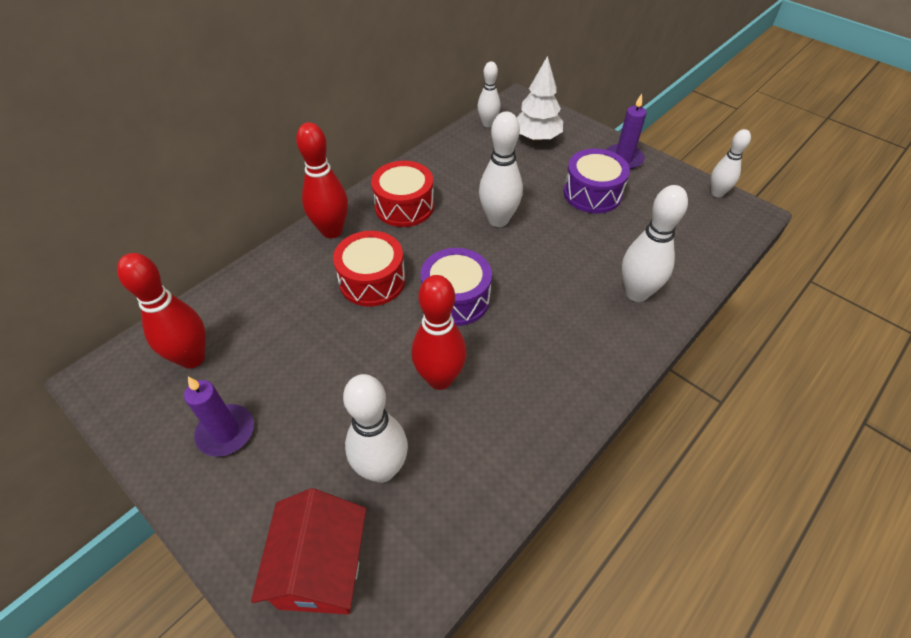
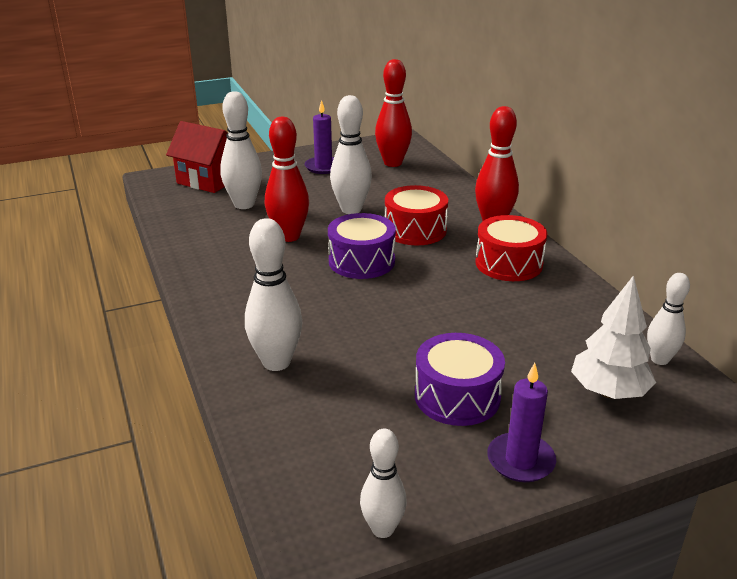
camera: 115 degrees right, 20 degrees down
white bowling pin [479,111,523,227] -> white bowling pin moved to [330,95,372,214]

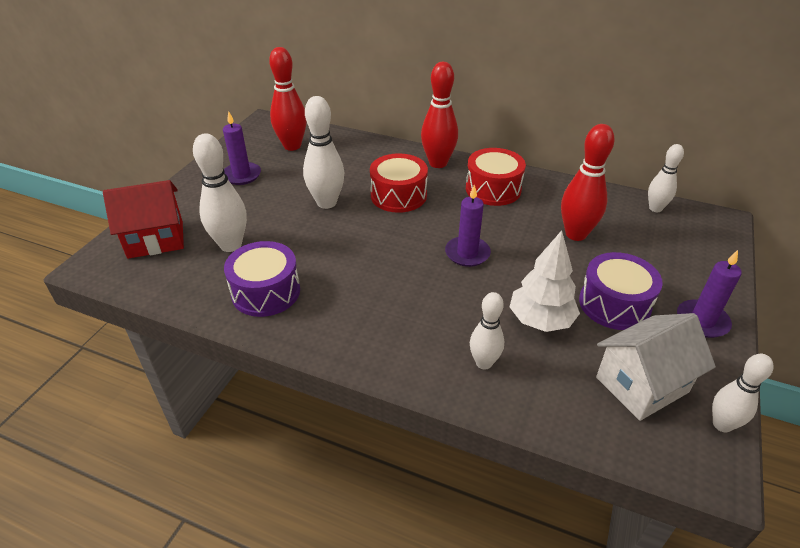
camera: 45 degrees left, 10 degrees up
white bowling pin [245,218,302,371] -> white bowling pin [470,292,504,369], size x0.63
red bowling pin [265,116,309,242] -> red bowling pin moved to [561,124,615,241]
purple drum [328,213,396,279] -> purple drum moved to [224,241,300,317]
white tree [571,275,656,399] -> white tree moved to [510,230,580,332]
none -> purple candle [445,184,491,267]
none -> white house [596,313,716,421]

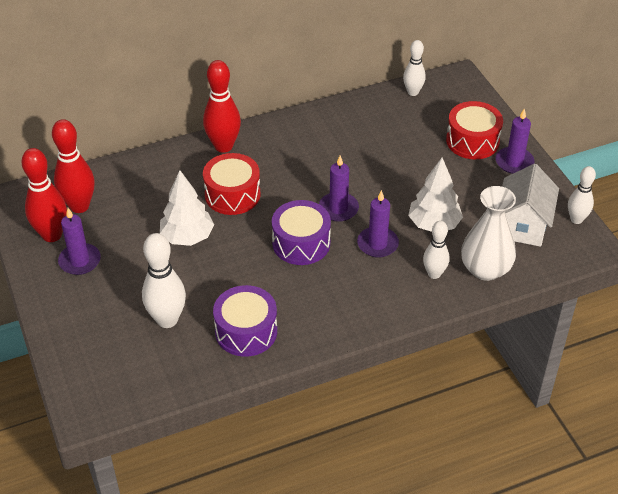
camera: 45 degrees left, 5 degrees up
red house [103,180,184,259] -> none
white bowling pin [303,96,344,209] -> white tree [160,170,214,246]
red drum [466,148,526,206] -> red drum moved to [446,101,503,159]
red bowling pin [561,124,615,241] -> red bowling pin moved to [21,148,67,242]
purple drum [579,252,663,330] -> purple drum moved to [272,200,331,265]
none -> purple candle [357,190,399,258]
none -> white vase [461,186,516,281]

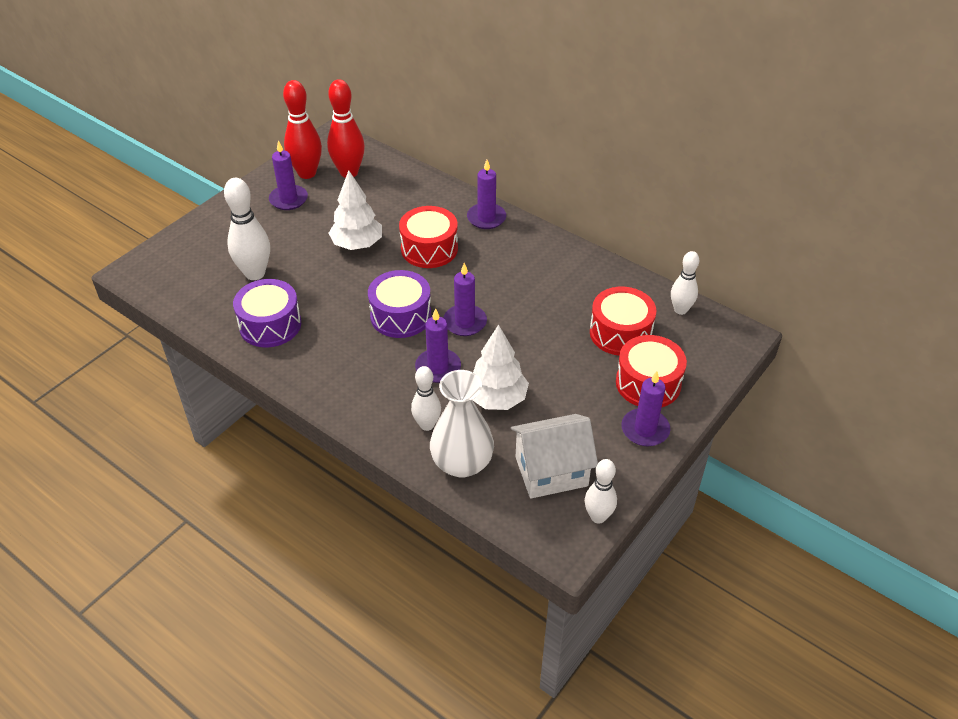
camera: 60 degrees right, 0 degrees up
red bowling pin [203,60,241,153] -> purple candle [467,160,506,229]
none -> red drum [590,287,656,356]

